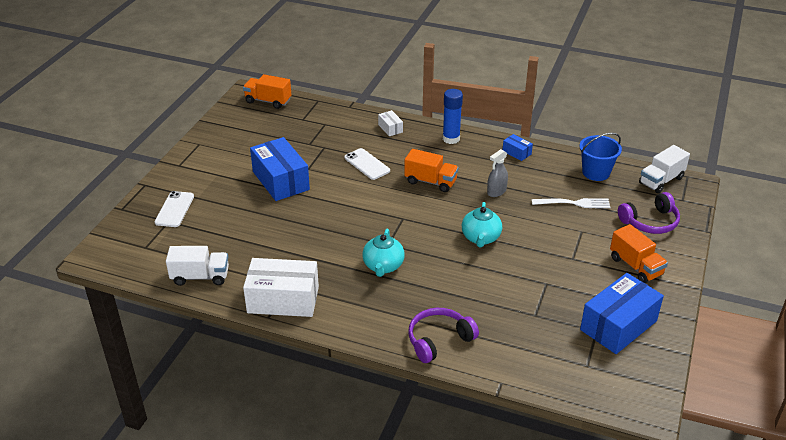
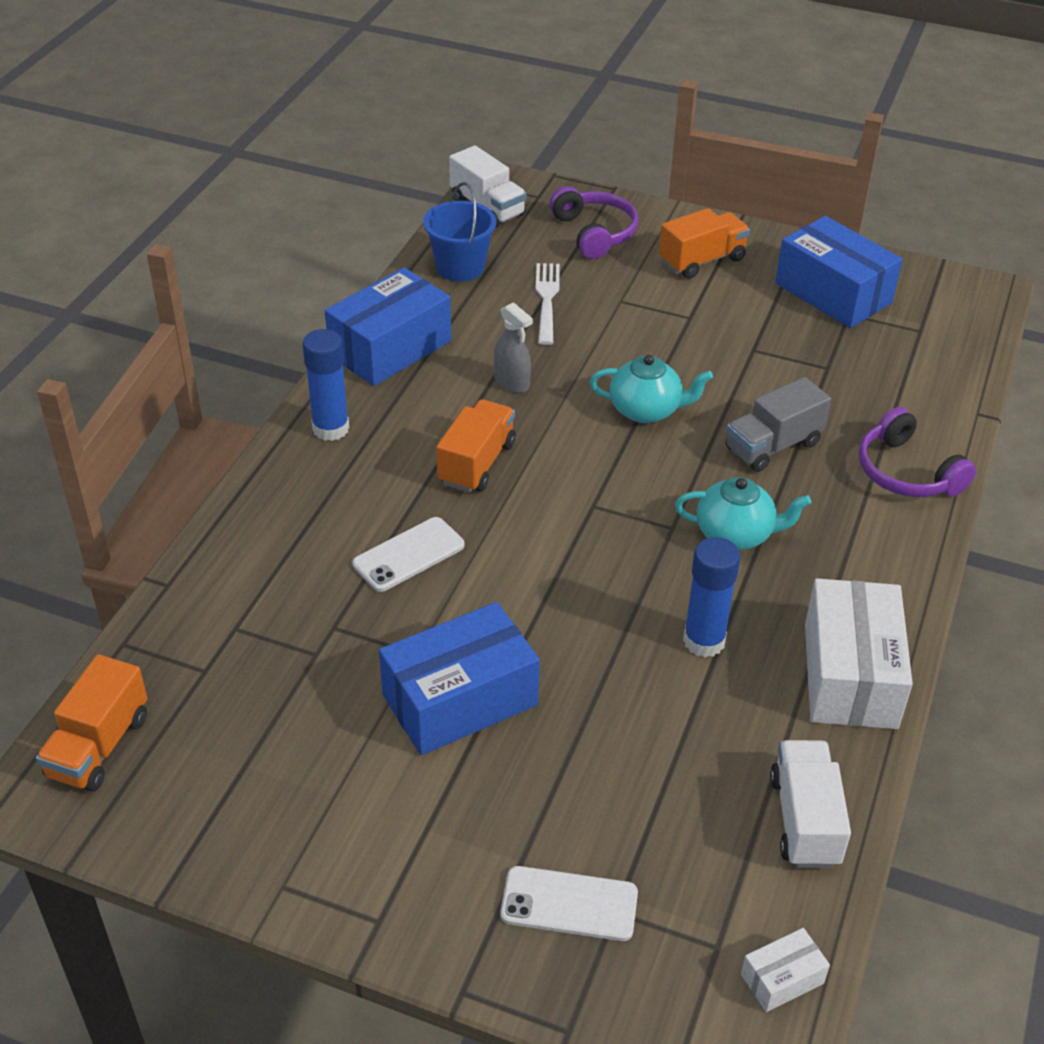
camera: 90 degrees left, 5 degrees up
white box [378,110,403,136] -> white box moved to [741,928,830,1012]
blue box [503,134,533,161] -> blue box [325,267,451,386], size x2.19
none -> blue glue stick [683,537,740,657]
none -> grey truck [726,377,831,472]

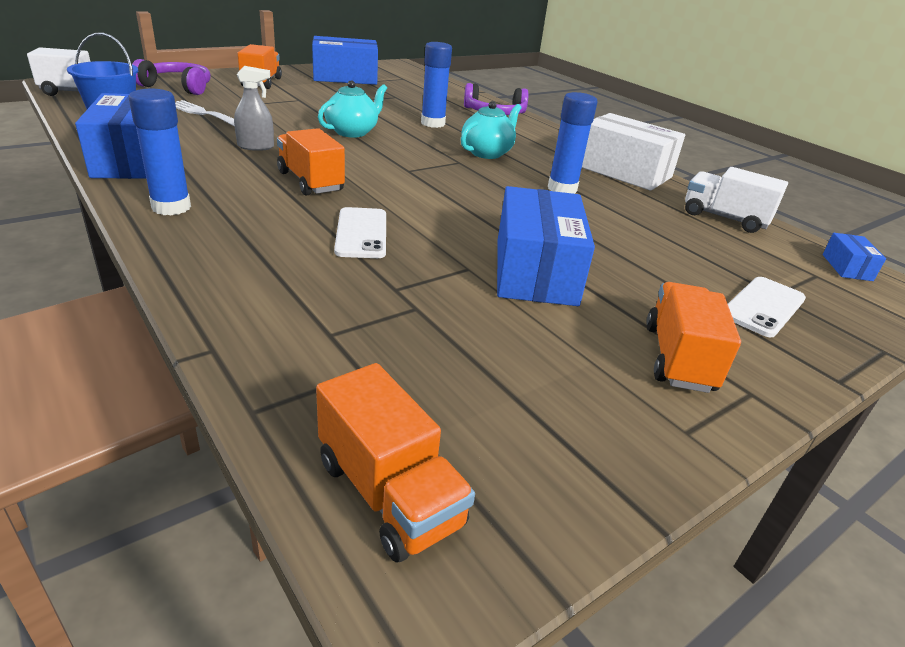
camera: 60 degrees left, 10 degrees down
grey truck [726,377,831,472] -> blue glue stick [421,42,452,128]
white box [741,928,830,1012] -> blue box [822,233,886,281]
none -> orange truck [646,282,741,393]

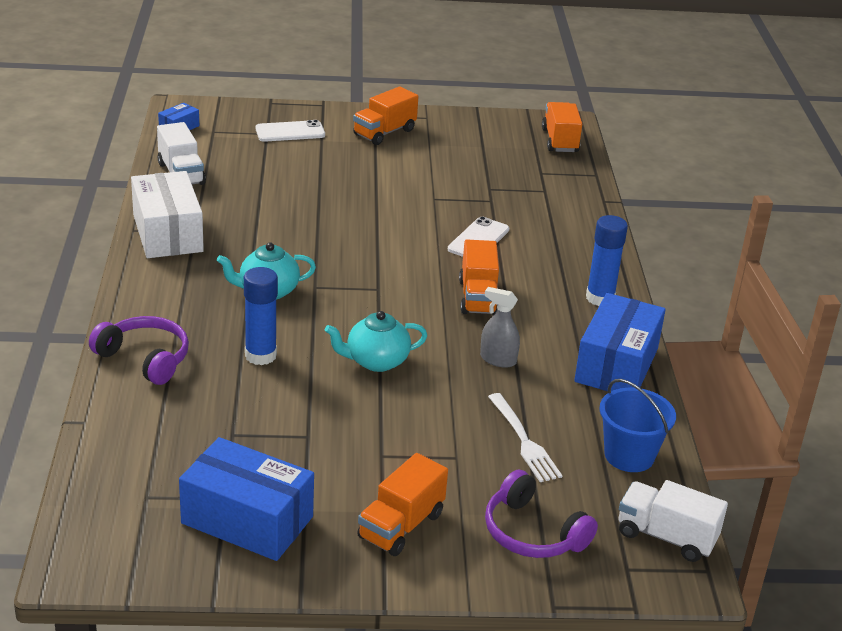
camera: 145 degrees left, 0 degrees up
blue box [497,186,595,306] -> none
blue glue stick [548,92,597,194] -> none

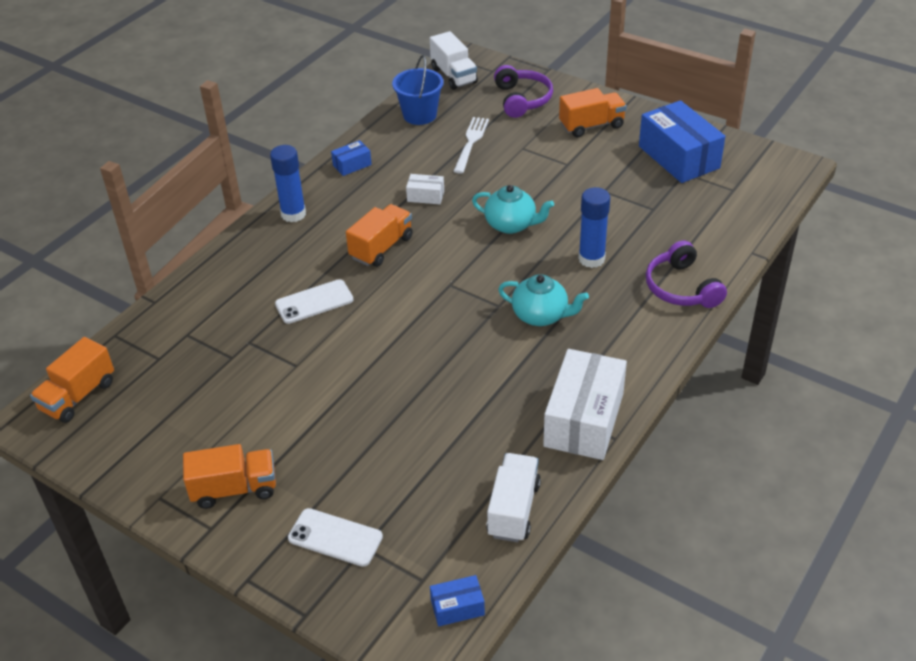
camera: 140 degrees left, 10 degrees up
grey spray bottle [480,287,520,368] -> white box [406,174,444,204]
blue box [574,293,666,392] -> blue box [331,140,372,176], size x0.46

